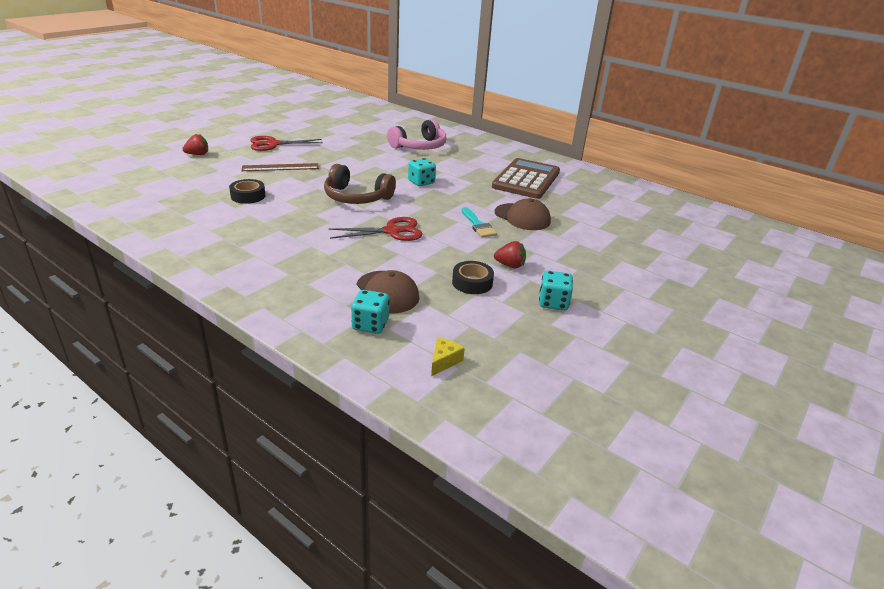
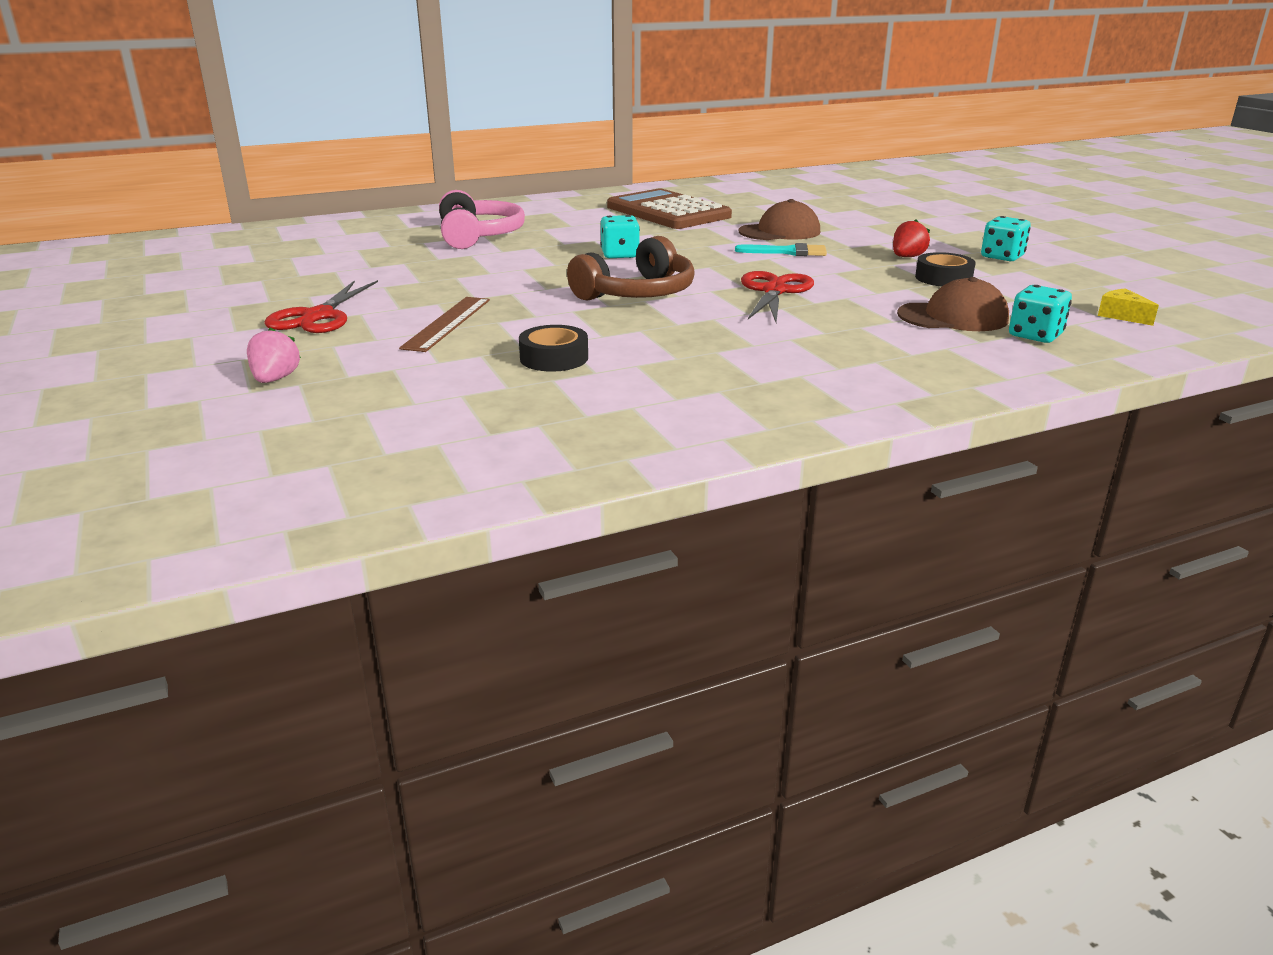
camera: 60 degrees left, 5 degrees down
red strawberry [183,134,208,155] -> pink strawberry [247,328,301,383]

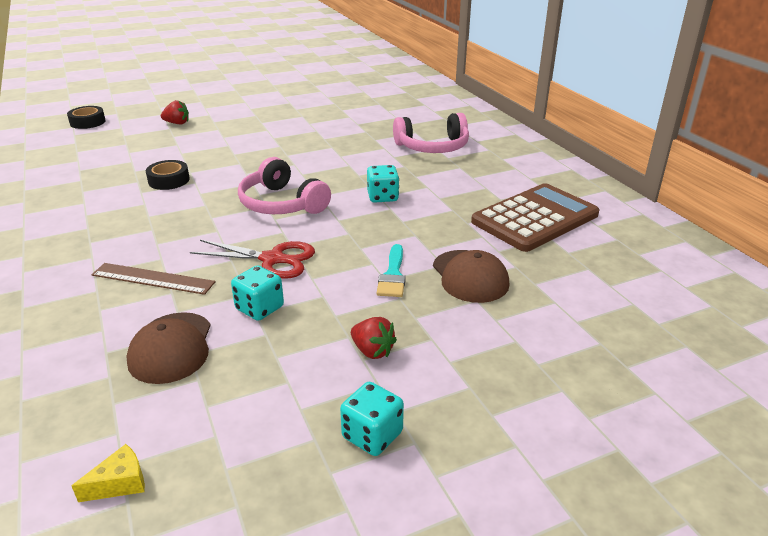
camera: 90 degrees right, 5 degrees up
pink strawberry [247,328,301,383] -> red strawberry [161,100,189,124]
red scissors [264,280,378,333] -> none
brown ruler [399,297,490,352] -> brown ruler moved to [91,263,216,295]
brown headphones [567,236,695,301] -> pink headphones [238,157,331,214]
black tape [915,252,976,287] -> black tape moved to [67,106,106,129]
turquoise dice [1009,285,1072,343] -> turquoise dice moved to [231,265,284,321]

